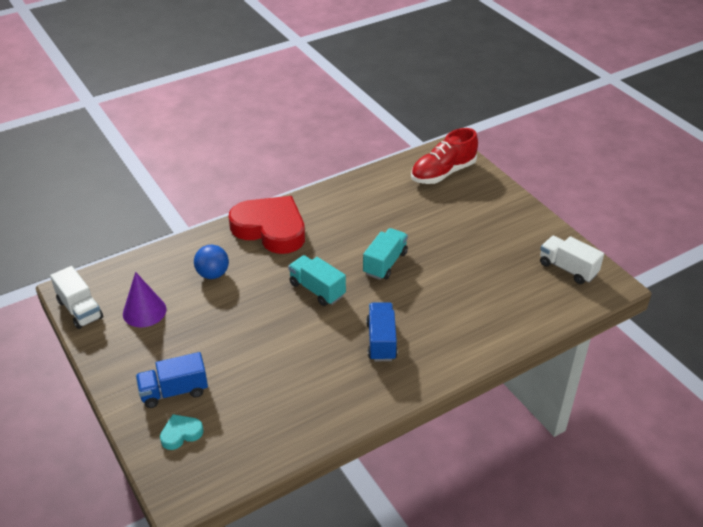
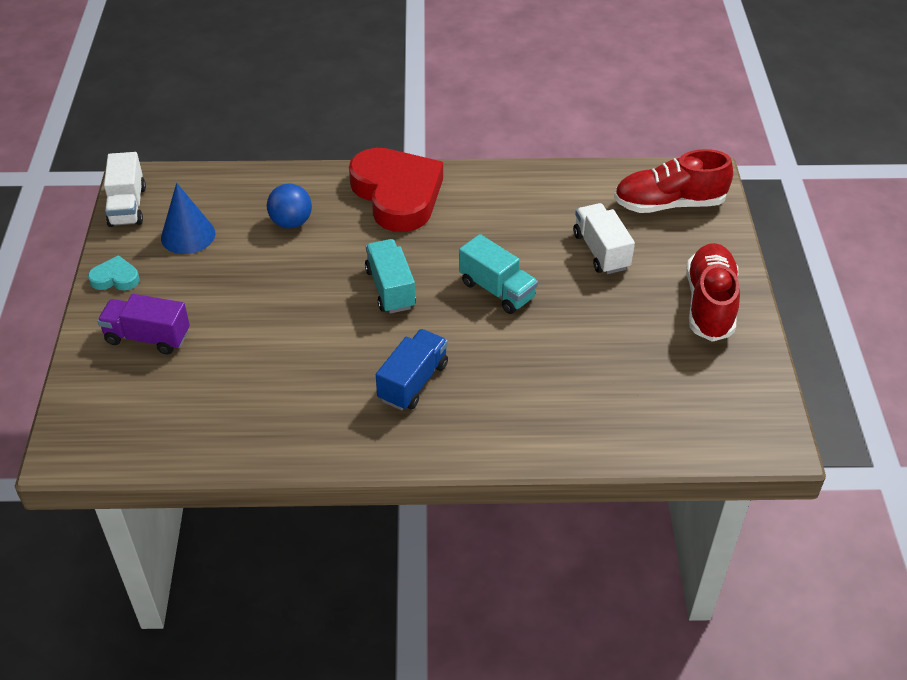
camera: 30 degrees right, 5 degrees up
purple cone [123,272,166,327] -> blue cone [161,183,216,254]
blue truck [136,352,208,408] -> purple truck [97,294,190,355]
turquoise heart [160,414,204,450] -> turquoise heart moved to [88,255,140,290]
turquoise truck [363,228,408,280] -> turquoise truck turned 75 degrees clockwise [459,234,538,314]
white truck [540,236,604,284] -> white truck moved to [573,203,635,274]
none -> red shoe [686,243,740,342]

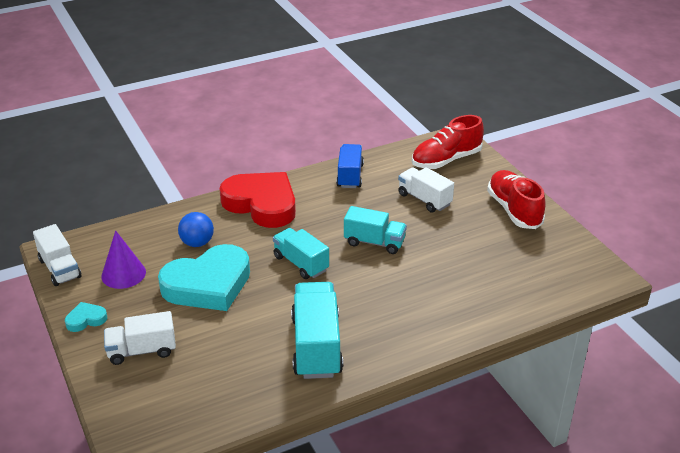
camera: 25 degrees left, 10 degrees down
purple truck [97,294,190,355] -> white truck [104,311,176,365]
blue cone [161,183,216,254] -> purple cone [101,230,146,289]
blue truck [376,329,448,410] -> blue truck moved to [336,144,364,188]
none -> turquoise heart [158,244,250,311]
none -> turquoise truck [291,282,343,379]

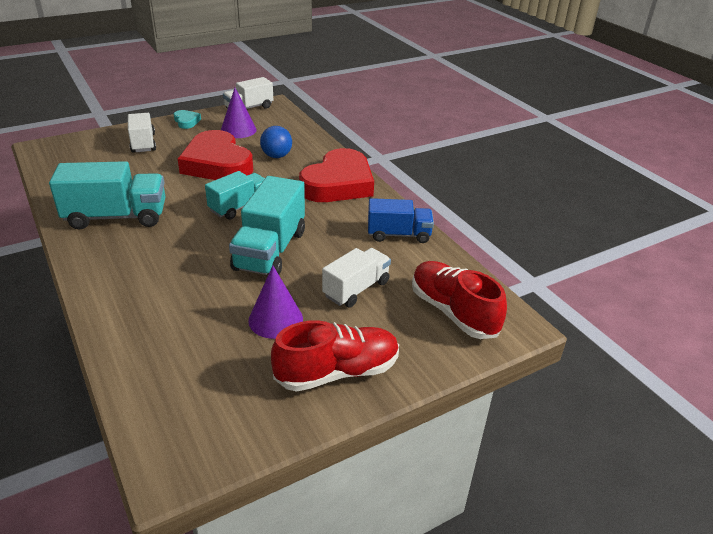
camera: 85 degrees right, 0 degrees up
turquoise heart [158,244,250,311] -> red heart [178,130,253,180]
turquoise truck [344,206,407,254] -> turquoise truck [229,176,305,275], size x1.55
none -> purple cone [248,266,303,339]

